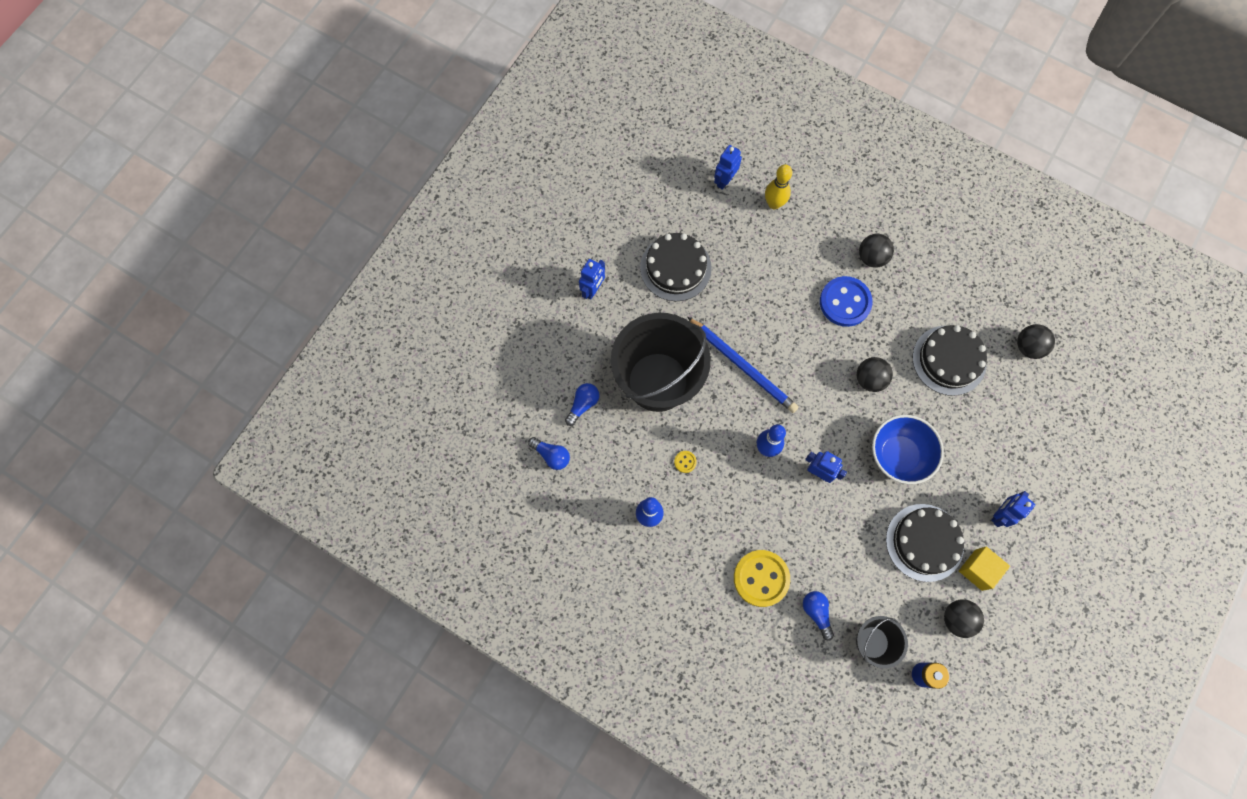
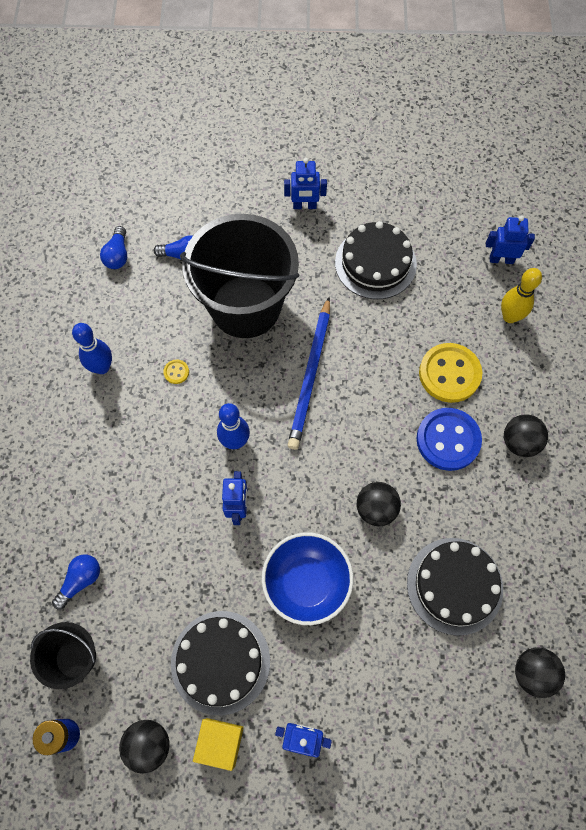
camera: 60 degrees right, 5 degrees down
yellow button [734,550,790,607] -> yellow button moved to [419,343,482,403]

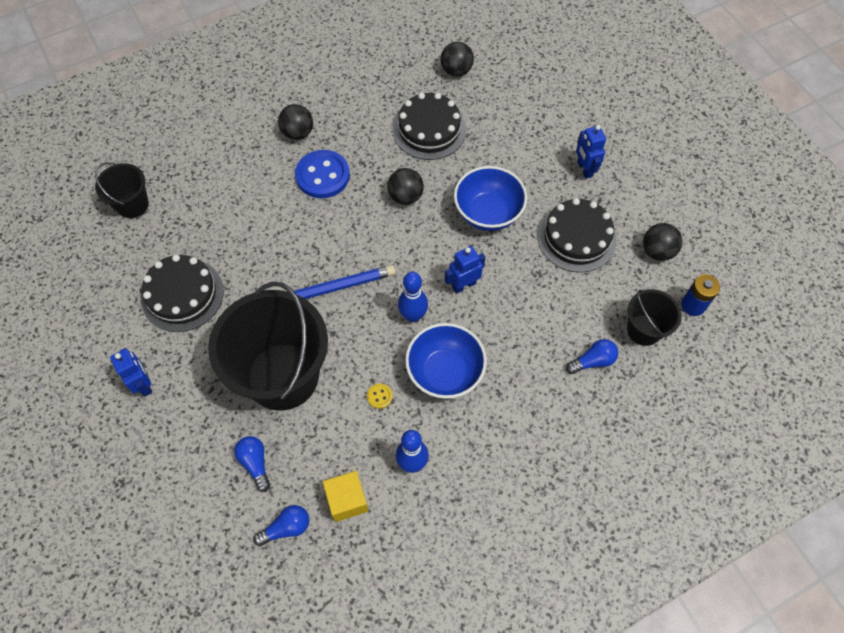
camera: 120 degrees left, 5 degrees down
blue light bulb [52,554,100,609] -> blue light bulb turned 150 degrees clockwise [566,339,618,374]
yellow cube [193,718,244,771] -> yellow cube moved to [323,471,368,522]
yellow button [419,343,482,403] -> none
blue robot [486,215,535,264] -> black bucket [95,162,149,218]
yellow bowling pin [501,268,542,323] -> none
none -> blue bowl [405,323,487,399]

